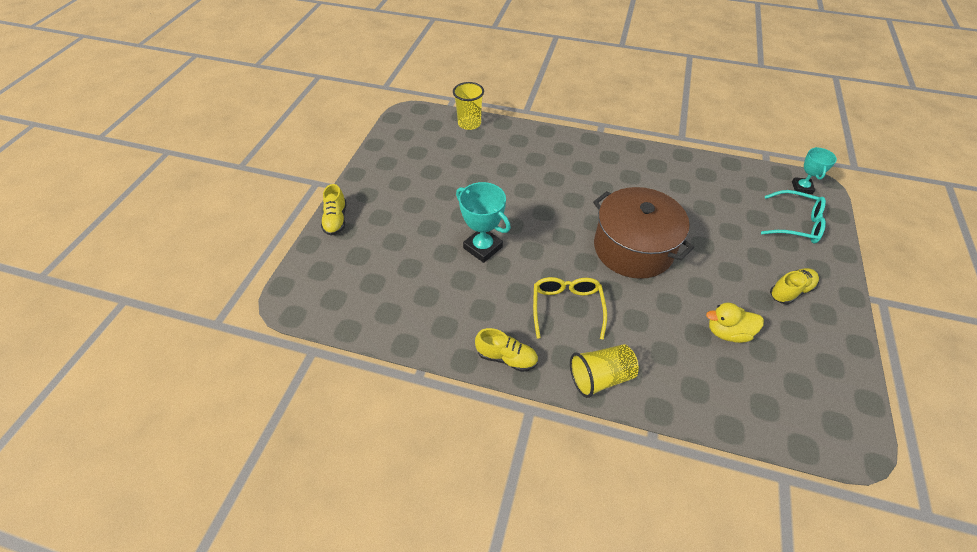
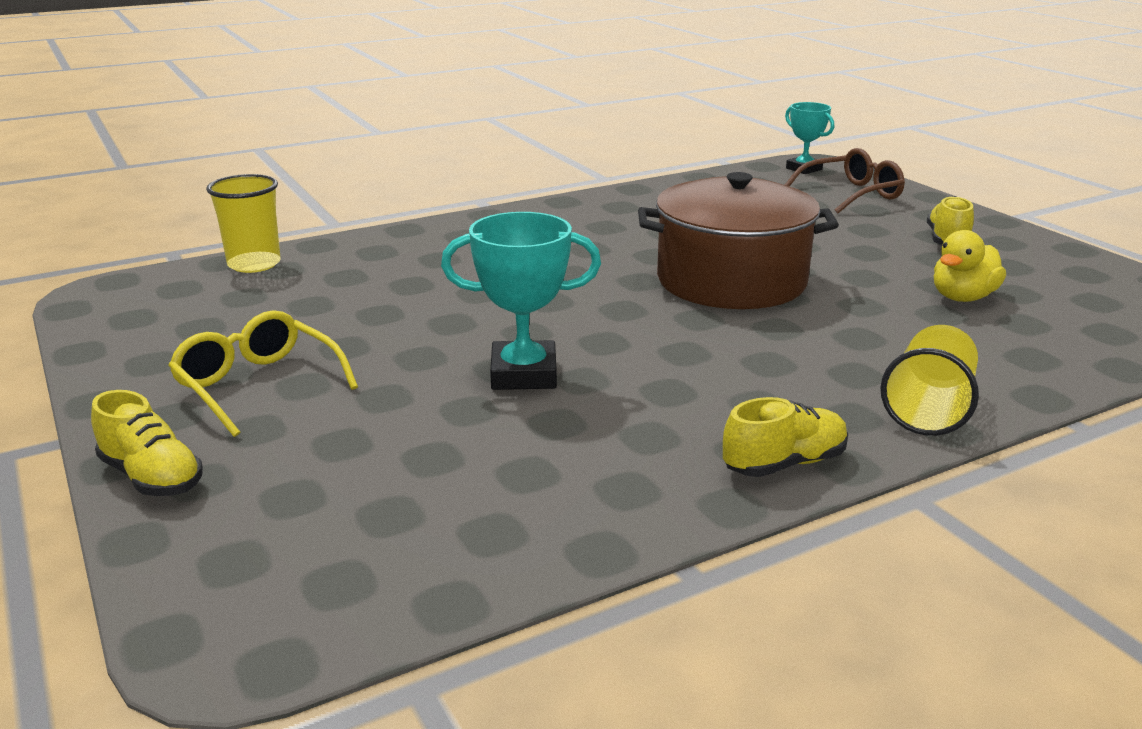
camera: 45 degrees left, 25 degrees down
yellow glasses [533,277,607,339] -> yellow glasses moved to [168,310,358,437]
turquoise glasses [761,190,826,244] -> brown glasses [785,148,905,213]

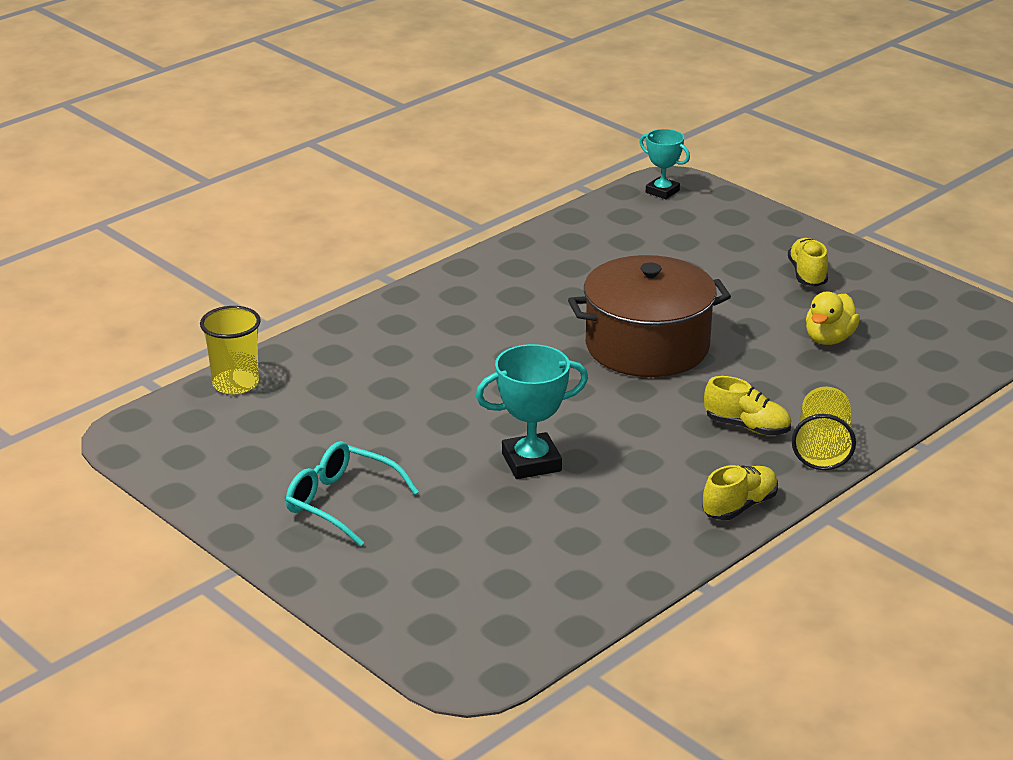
camera: 15 degrees left, 5 degrees up
yellow shoe [91,390,203,496] -> yellow shoe moved to [704,376,791,435]
yellow glasses [168,310,358,437] -> turquoise glasses [286,441,419,546]
brown glasses [785,148,905,213] -> none

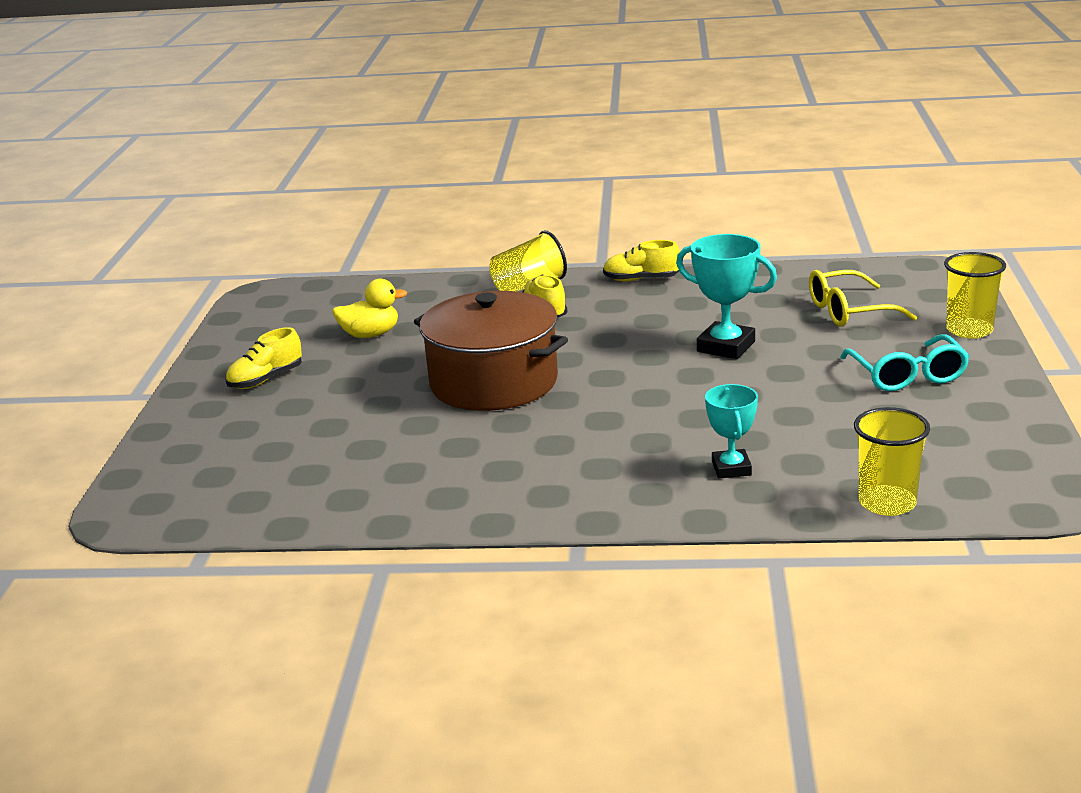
camera: 130 degrees left, 5 degrees down
turquoise trophy [640,129,690,199] -> turquoise trophy moved to [705,384,758,479]
none -> yellow glasses [809,270,917,327]
none -> yellow cup [944,252,1006,339]

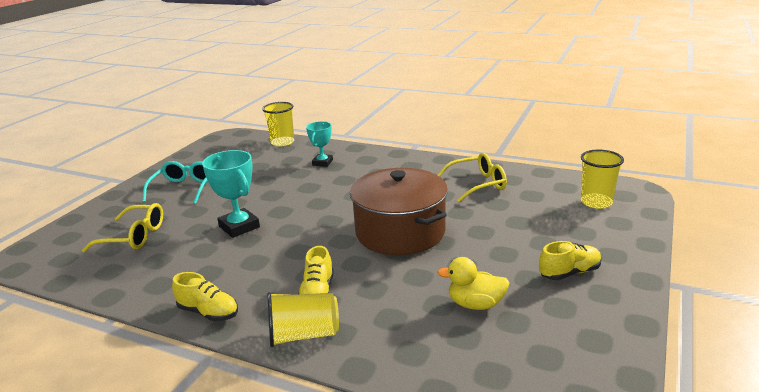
camera: 160 degrees left, 0 degrees up
yellow cup [944,252,1006,339] -> yellow cup moved to [581,150,624,209]
none -> yellow glasses [438,153,507,202]

